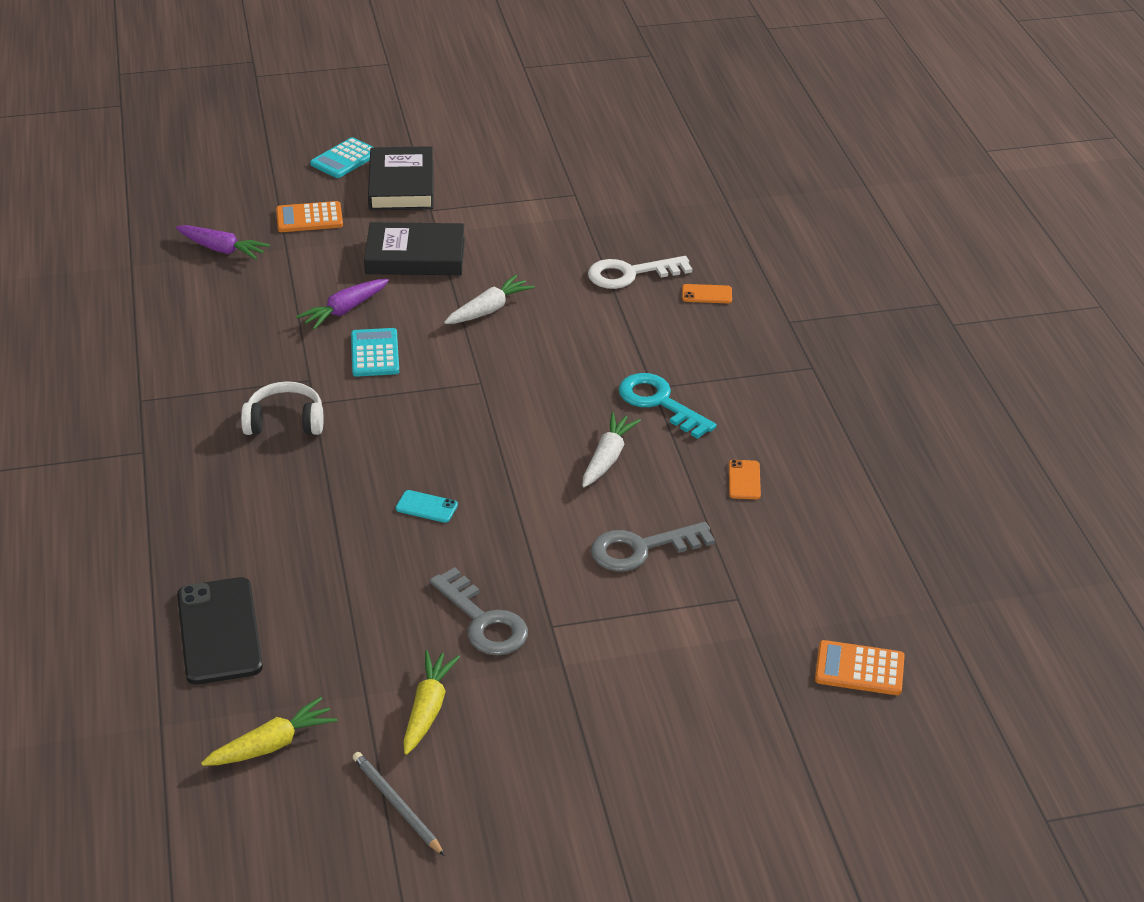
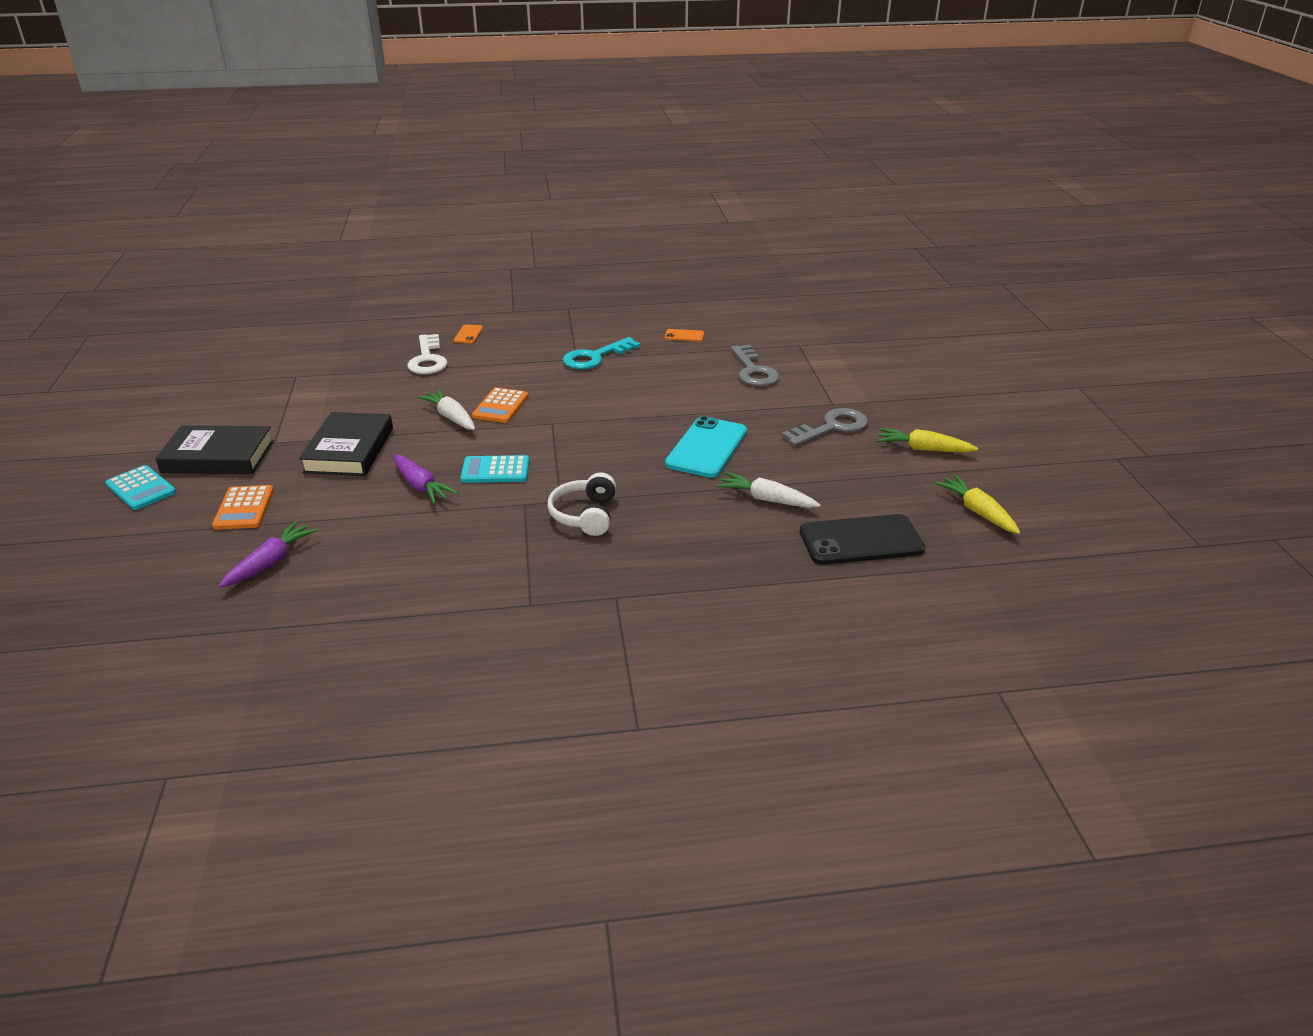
camera: 85 degrees left, 5 degrees down
grey pencil [353,752,445,856] -> none
turquoise phone [396,490,458,523] -> turquoise phone [665,416,747,478], size x2.18
white carrot [582,412,641,487] -> white carrot moved to [716,472,820,508]
orange calculator [815,640,905,695] -> orange calculator moved to [472,387,528,423]

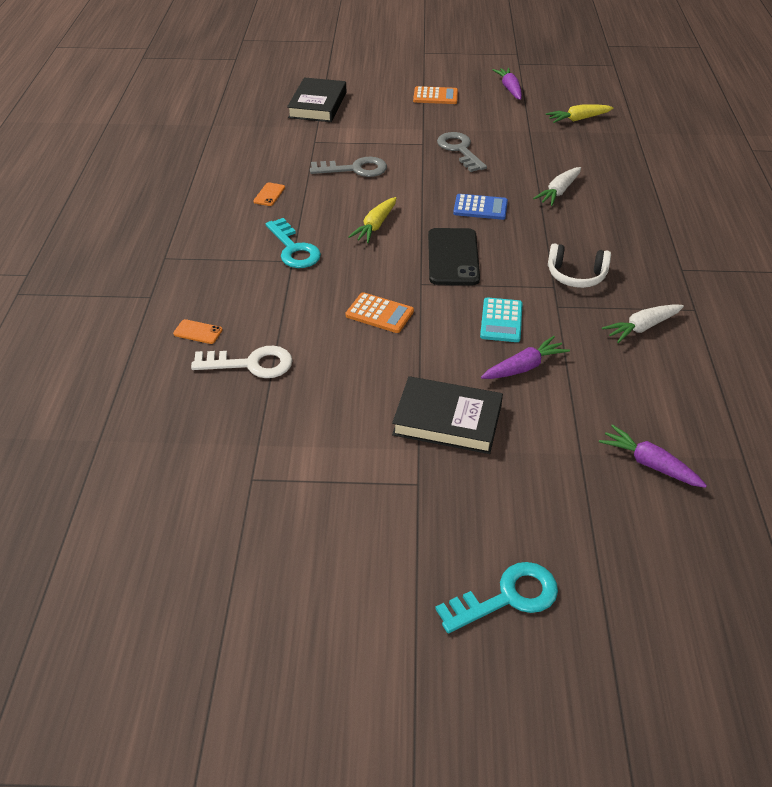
camera: 80 degrees left, 10 degrees up
turquoise calculator [105,465,176,510] -> turquoise key [435,562,558,634]
black book [155,425,274,474] -> black book moved to [287,77,346,122]
orange calculator [212,485,274,530] -> orange calculator moved to [413,86,458,104]
white carrot [417,389,475,430] -> white carrot moved to [602,304,684,343]
turquoise phone [665,416,747,478] -> blue calculator [453,194,508,220]
black phone [800,514,925,565] -> black phone moved to [428,228,480,285]
yellow carrot [877,428,978,452] -> yellow carrot moved to [348,197,396,243]
none -> purple carrot [493,68,522,100]

